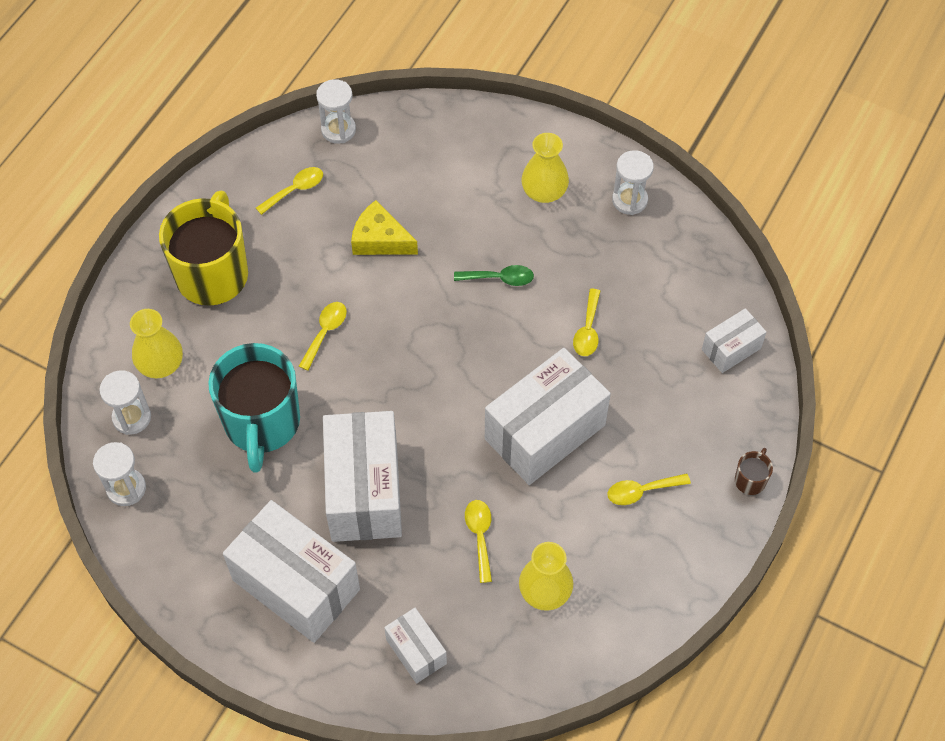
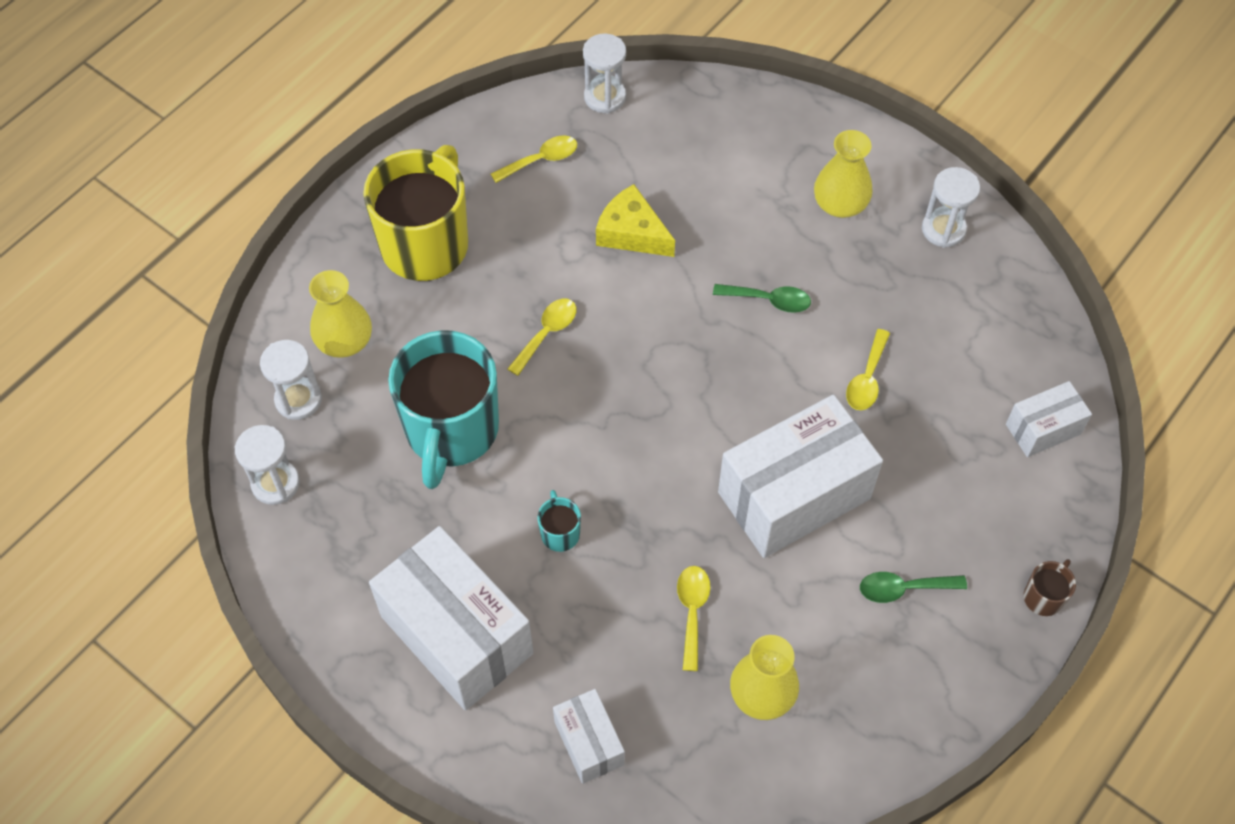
camera: 10 degrees right, 0 degrees up
white box [323,411,402,542] -> turquoise mug [537,490,581,552]
yellow spoon [607,473,691,505] -> green spoon [860,572,967,603]

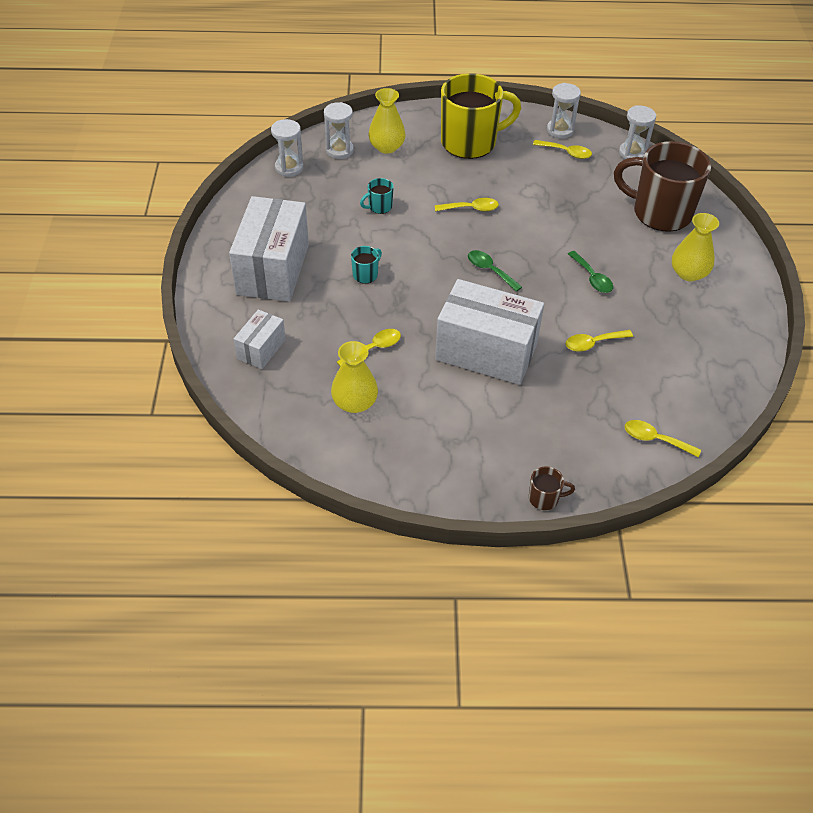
camera: 50 degrees right, 10 degrees down
turquoise mug [388,330,499,489] -> turquoise mug [360,178,394,214], size x0.40
yellow cheese [596,184,675,257] -> none
green spoon [860,572,967,603] -> green spoon moved to [468,250,522,292]
white hourglass [922,167,980,248] -> white hourglass moved to [547,83,581,139]
white box [1006,381,1092,457] -> yellow spoon [625,420,701,457]
none -> brown mug [614,141,711,232]

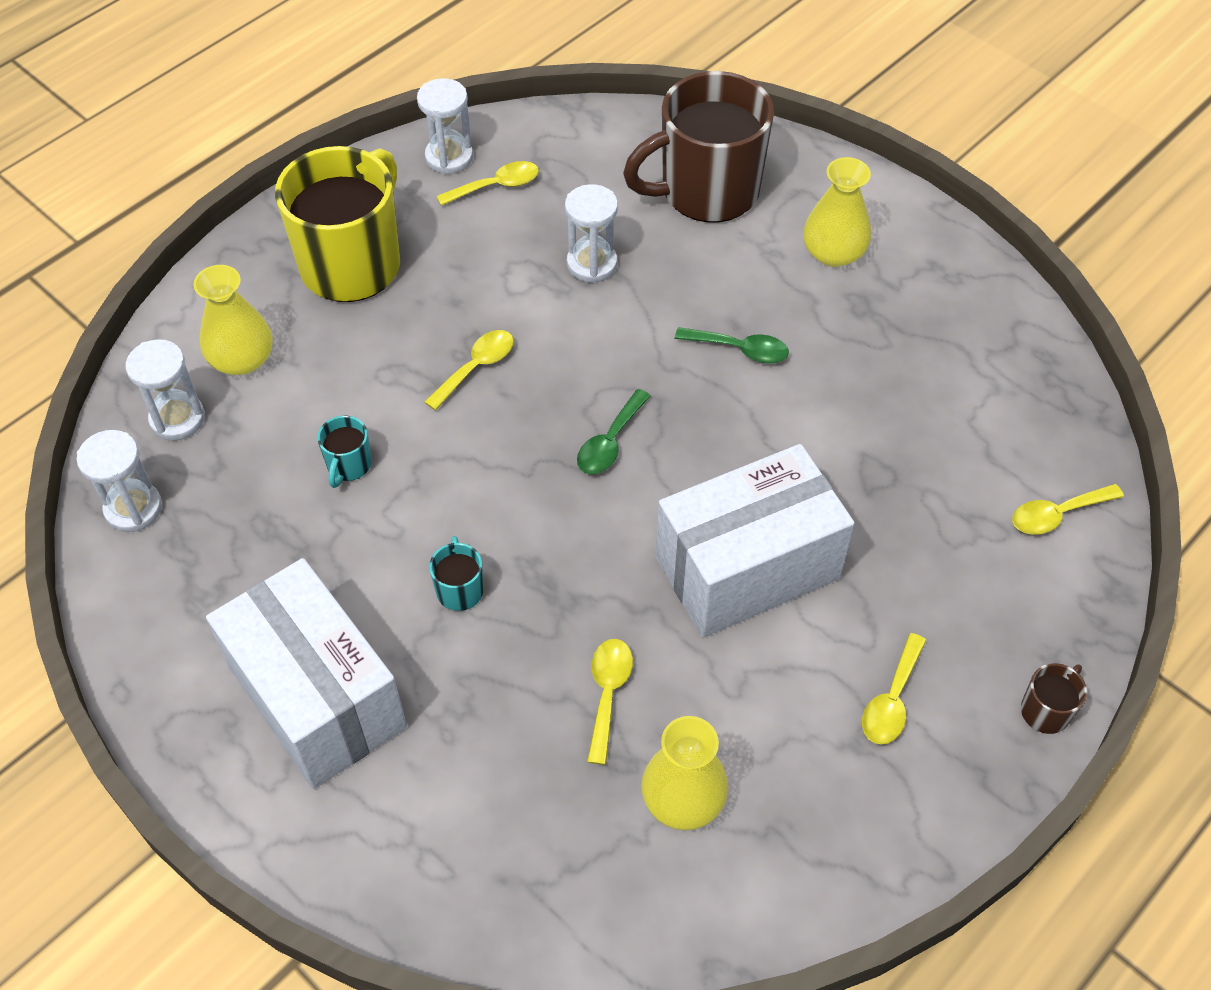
camera: 45 degrees left, 5 degrees up
white box [234,309,286,369] -> none
green spoon [468,250,522,292] -> green spoon turned 60 degrees counterclockwise [577,389,651,474]
yellow spoon [566,330,633,352] -> yellow spoon moved to [862,633,927,744]
white hourglass [619,105,656,160] -> white hourglass moved to [565,184,618,283]

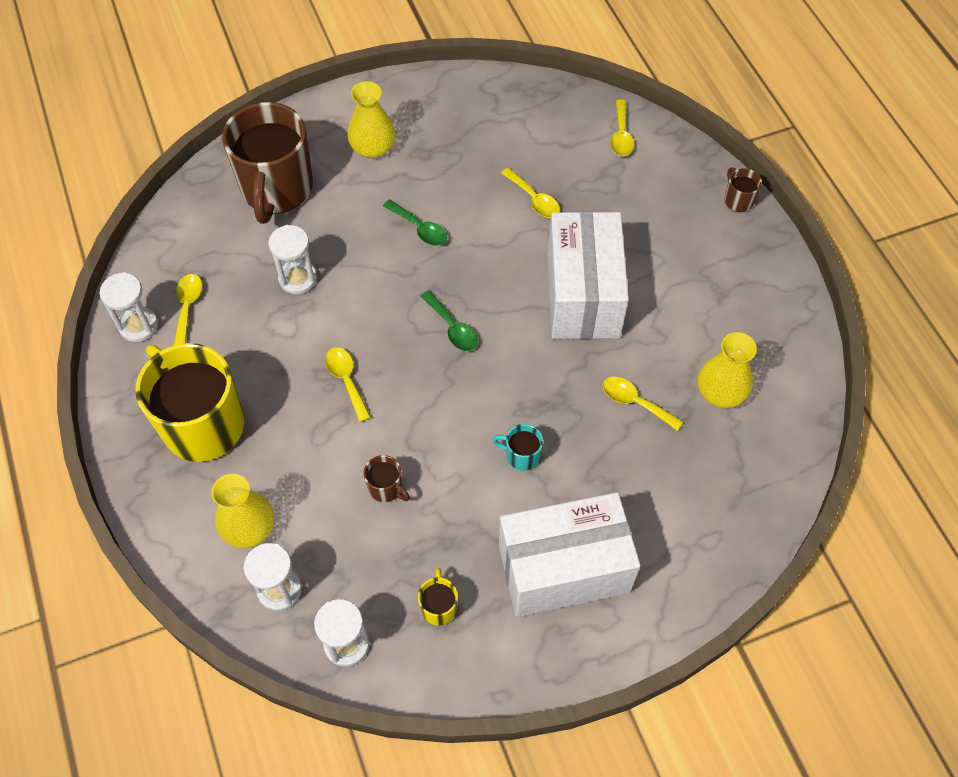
camera: 65 degrees left, 5 degrees up
turquoise mug [318,415,372,488] -> brown mug [363,455,410,502]
green spoon [675,327,789,364] -> green spoon turned 90 degrees clockwise [383,199,447,246]
yellow spoon [862,633,927,744] -> yellow spoon moved to [501,168,560,218]
none -> yellow mug [418,568,458,626]

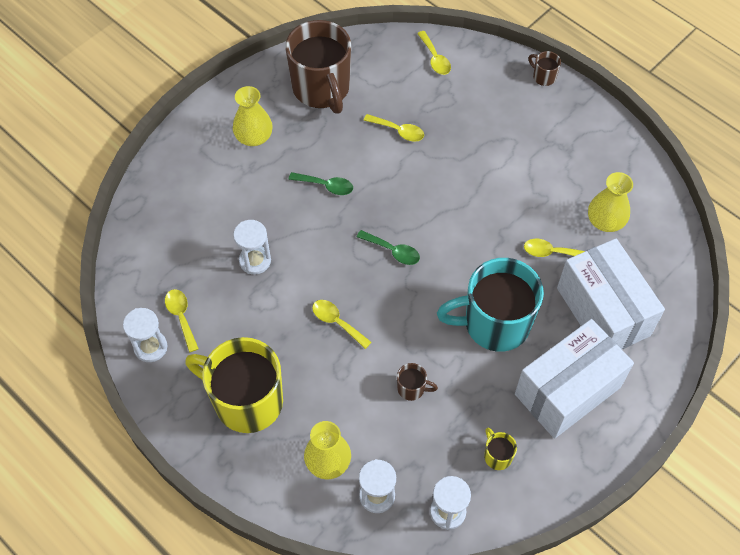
camera: 25 degrees left, 0 degrees up
brown mug [222,102,313,224] -> brown mug moved to [285,20,351,114]
turquoise mug [492,424,543,471] -> turquoise mug [437,258,544,352], size x2.49
white box [548,212,629,339] -> white box moved to [557,238,665,349]

